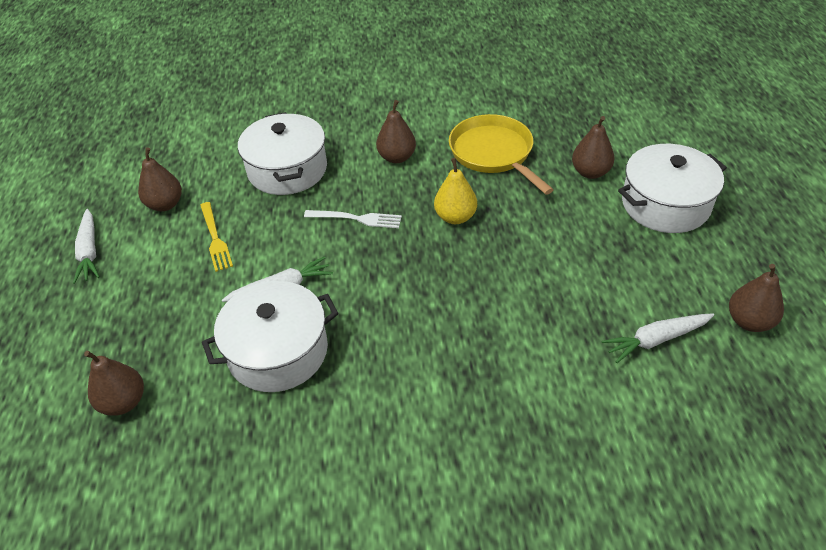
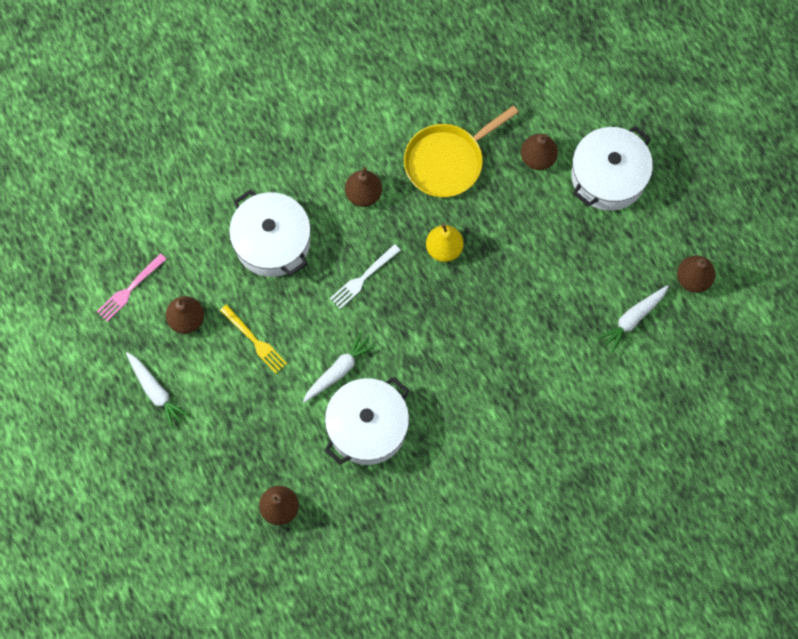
camera: 25 degrees left, 25 degrees up
white fork [304,210,402,228] -> white fork turned 150 degrees clockwise [330,244,401,309]
yellow pan [449,114,554,195] -> yellow pan turned 75 degrees counterclockwise [404,105,519,198]
none -> pink fork [97,253,167,322]

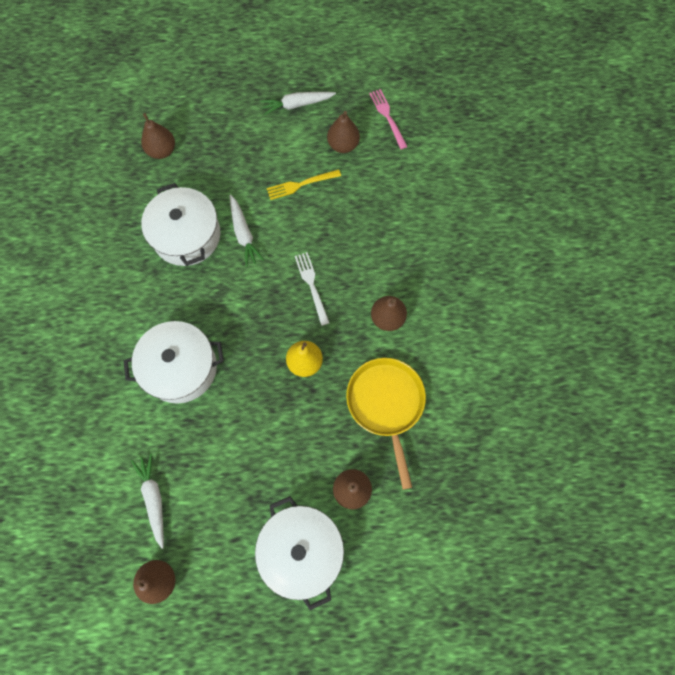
camera: 115 degrees right, 0 degrees up
white pot [229,189,311,277] -> white pot moved to [124,321,224,404]

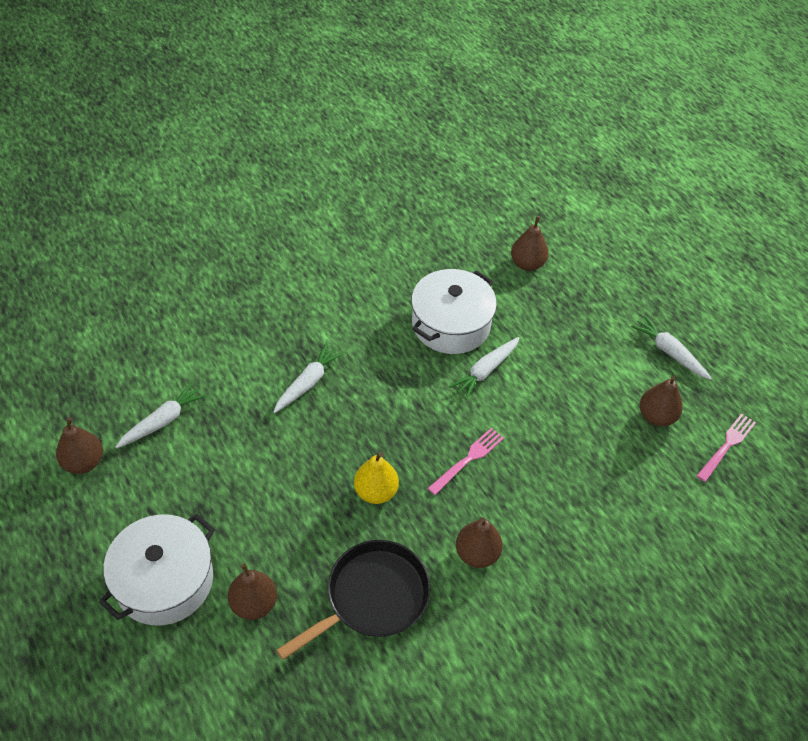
camera: 60 degrees right, 20 degrees down
white pot [124,321,224,404] -> white carrot [273,343,344,413]
yellow fork [267,169,341,200] -> none
white fork [295,252,329,326] -> pink fork [427,428,504,495]
yellow pan [346,358,426,489] -> black pan [276,540,431,660]

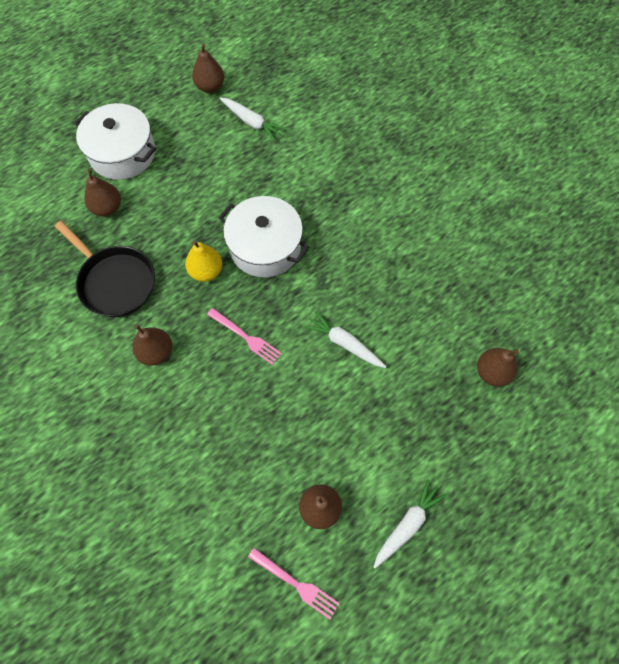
camera: 85 degrees right, 15 degrees up
white carrot [273,343,344,413] -> none
white pot [411,269,497,354] -> white pot moved to [219,196,309,277]

